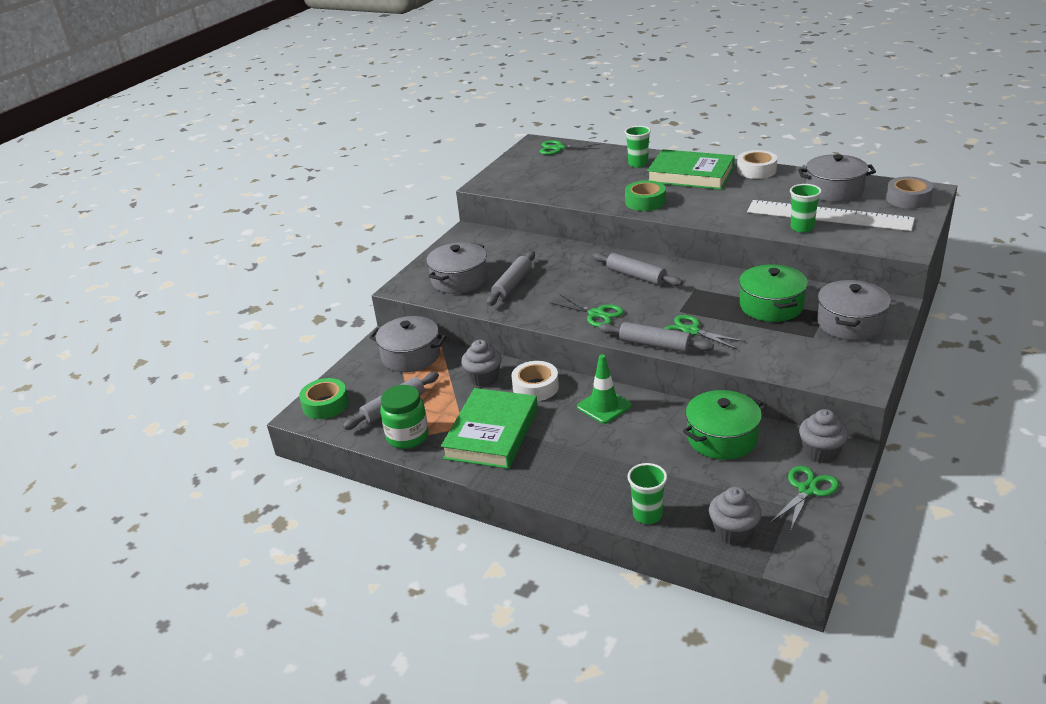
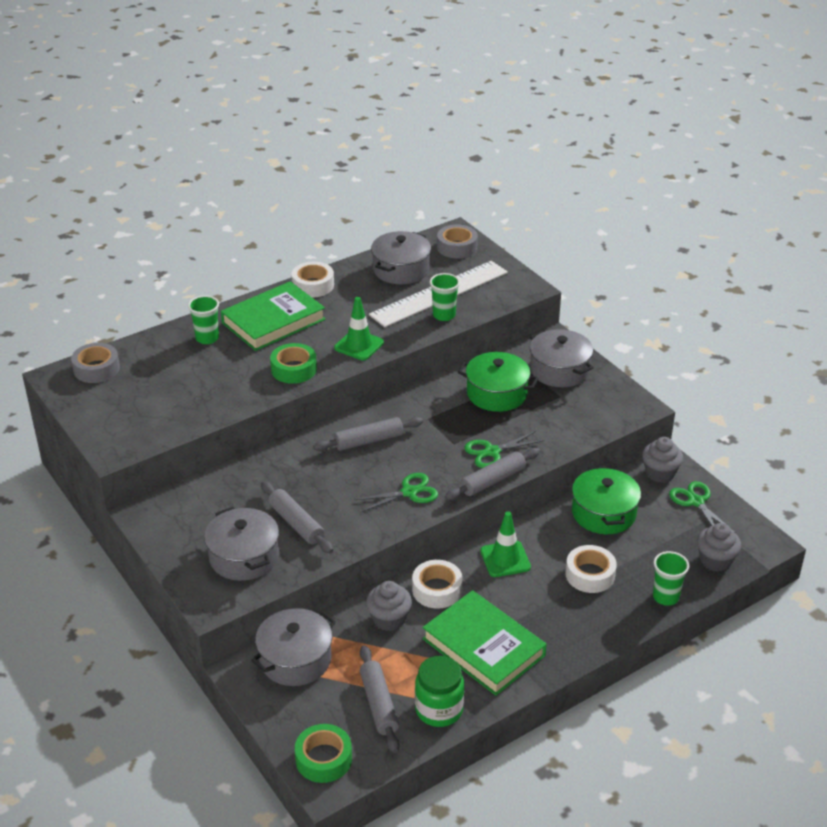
camera: 65 degrees left, 5 degrees up
green scissors [540,140,600,155] -> grey tape [71,343,120,383]
none -> green traffic cone [334,297,384,360]
none -> white tape [565,545,617,593]

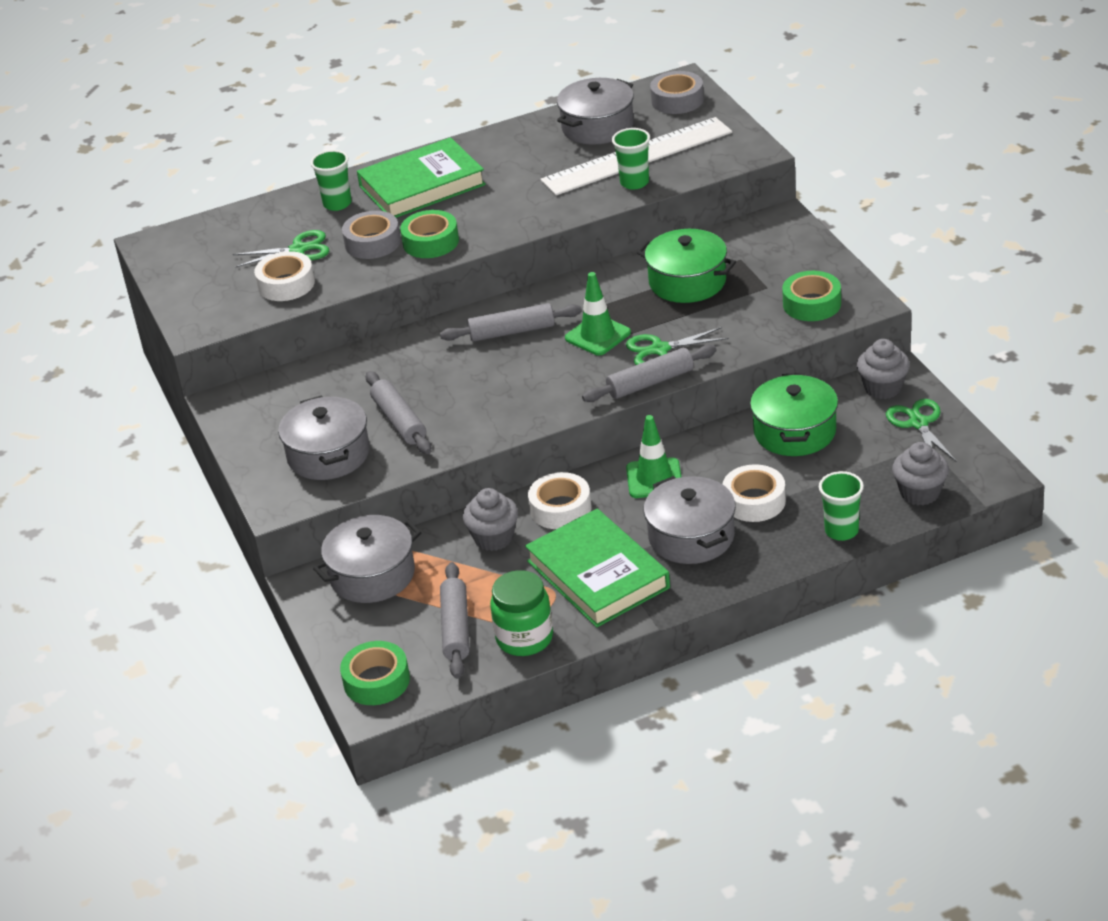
camera: 15 degrees right, 0 degrees up
grey tape [71,343,120,383] -> grey tape moved to [342,211,401,259]
white tape [291,262,334,298] -> white tape moved to [254,251,315,301]
green traffic cone [334,297,384,360] -> green traffic cone moved to [565,272,631,355]
green scissors [354,473,438,513] -> green scissors moved to [233,230,329,268]
grey pot [530,329,594,387] -> grey pot moved to [644,476,736,564]
none -> green tape [782,271,841,321]

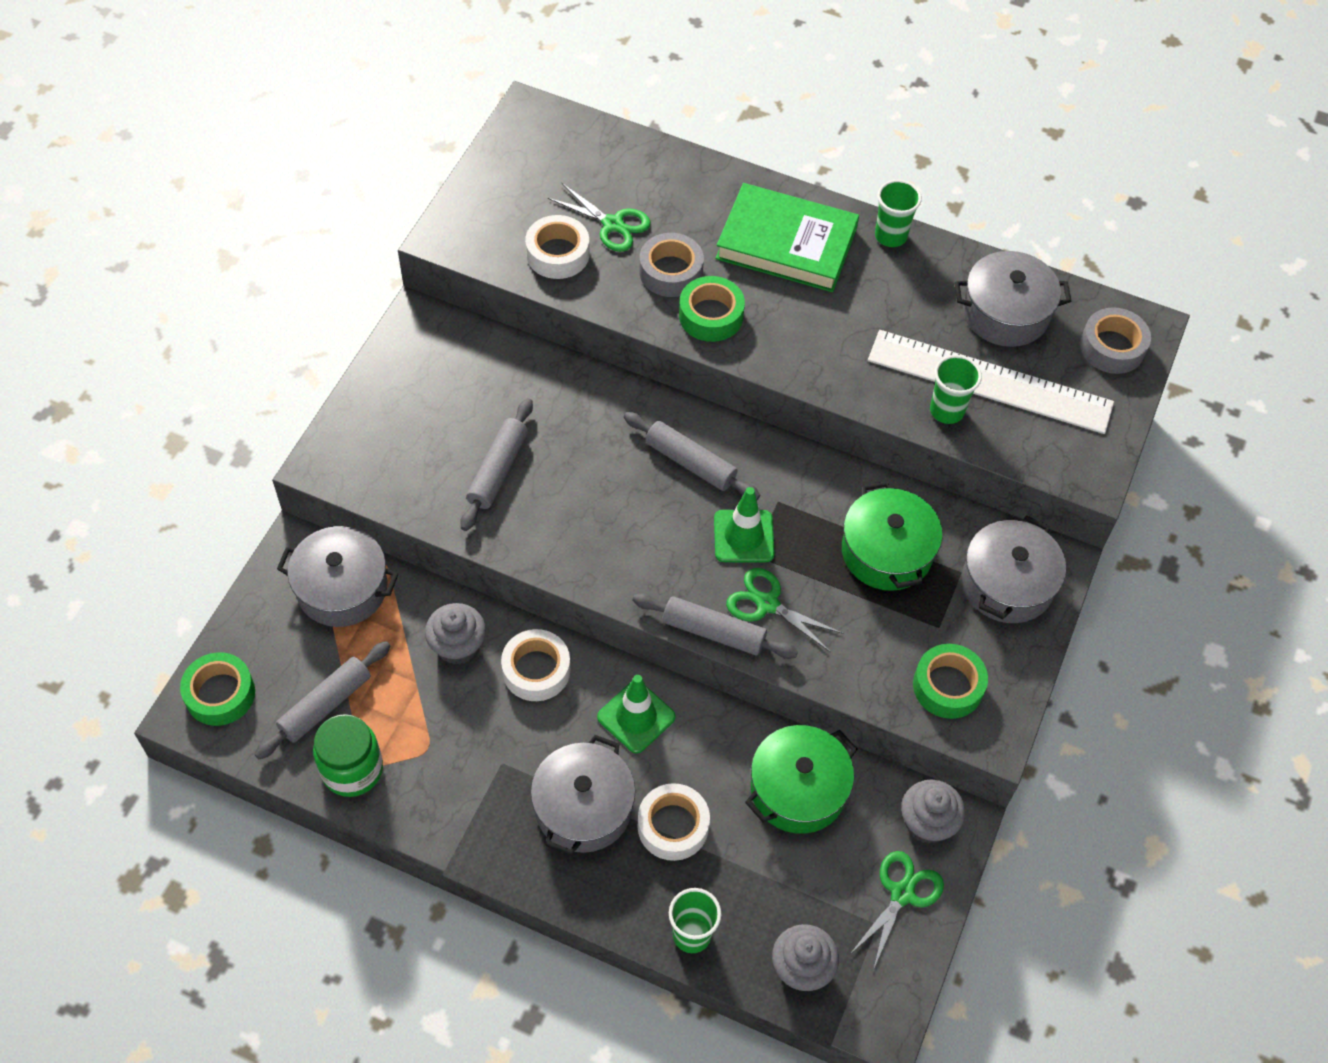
camera: 40 degrees right, 20 degrees up
grey pot [278,395,370,480] -> grey pot moved to [962,515,1066,623]
green cup [310,150,351,211] -> green cup moved to [875,180,922,247]
green book [525,509,670,627] -> none

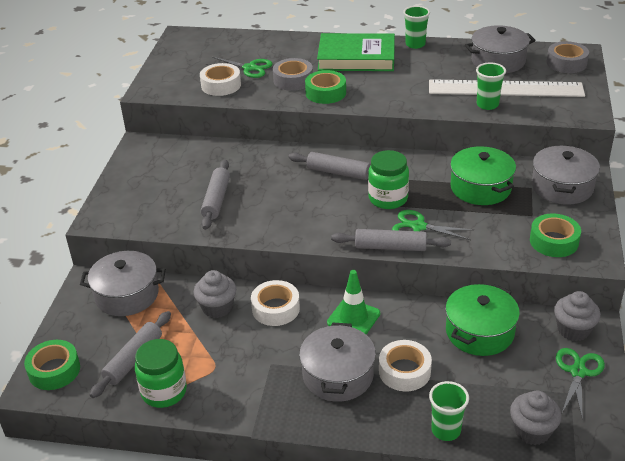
camera: 10 degrees left, 20 degrees down
green traffic cone [714,487,775,562] -> green jar [368,150,409,209]

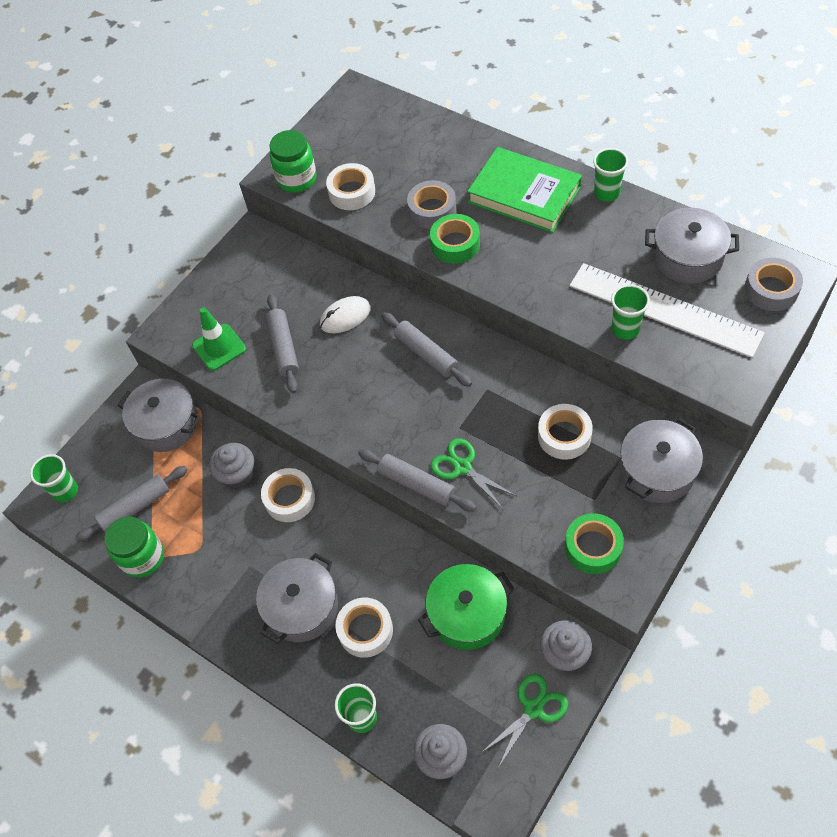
camera: 30 degrees right, 20 degrees up
green tape [24,340,80,390] -> green cup [30,454,78,503]
grey rolling pin [201,160,230,230] -> grey rolling pin turned 45 degrees counterclockwise [266,294,299,393]
green scissors [206,57,273,78] -> none
green traffic cone [327,270,380,335] -> green traffic cone moved to [192,307,246,371]
green jar [368,150,409,209] -> green jar moved to [269,130,317,193]
green pot [450,146,516,205] -> white tape [538,404,593,460]
none -> white mouse [320,296,371,333]

